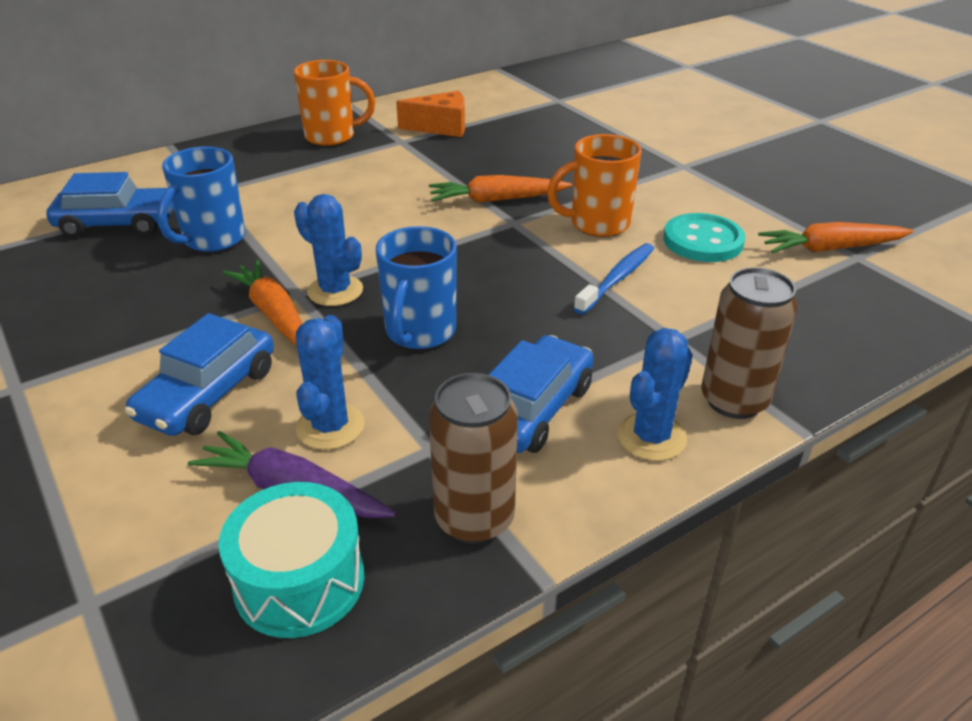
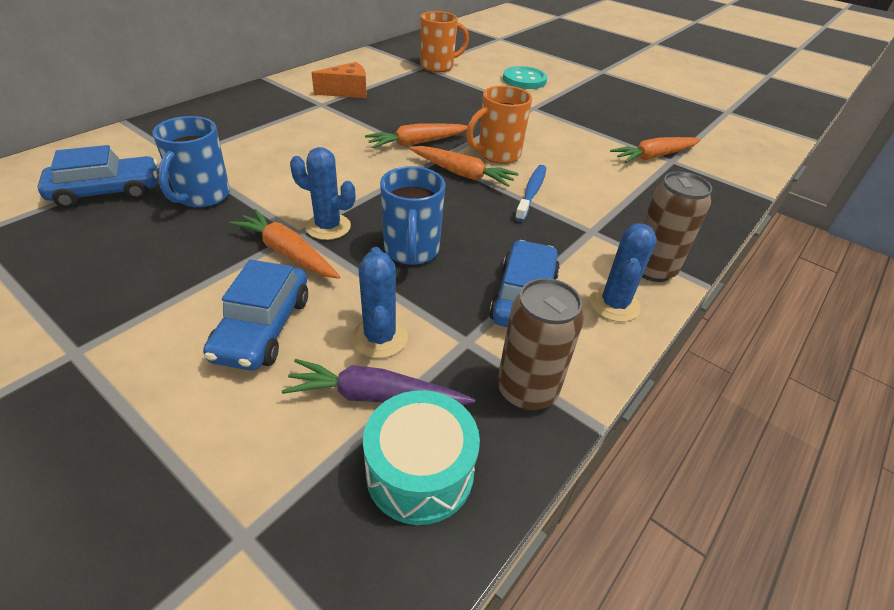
camera: 20 degrees left, 5 degrees up
orange mug [294,60,375,146] -> orange mug moved to [420,11,469,72]
turquoise button [664,213,745,262] -> turquoise button moved to [503,66,547,89]
none -> orange carrot [409,146,519,187]

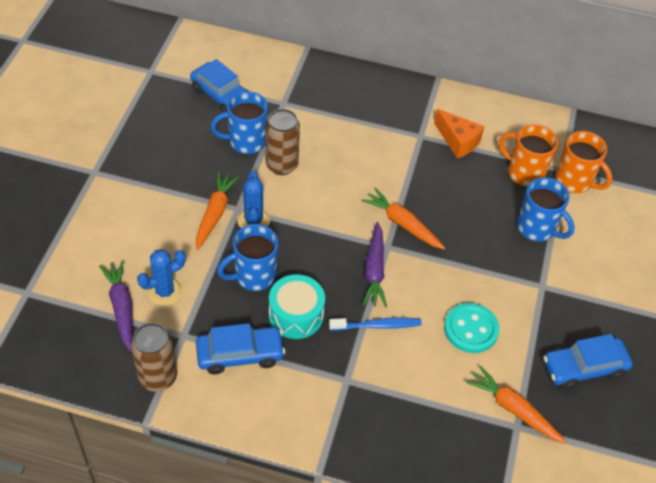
camera: 65 degrees right, 10 degrees up
blue car [203,259,308,371] -> blue car moved to [543,334,633,389]
turquoise drum [363,390,480,525] -> turquoise drum moved to [269,274,325,339]
orange carrot [409,146,519,187] -> purple carrot [362,222,387,307]
orange mug [466,85,532,164] -> orange mug moved to [499,124,558,187]
turquoise button [503,66,547,89] -> turquoise button moved to [444,303,499,353]
blue cactus [590,224,657,322] -> none
brown can [642,171,712,282] -> brown can moved to [265,109,300,175]
none -> blue mug [517,177,574,242]

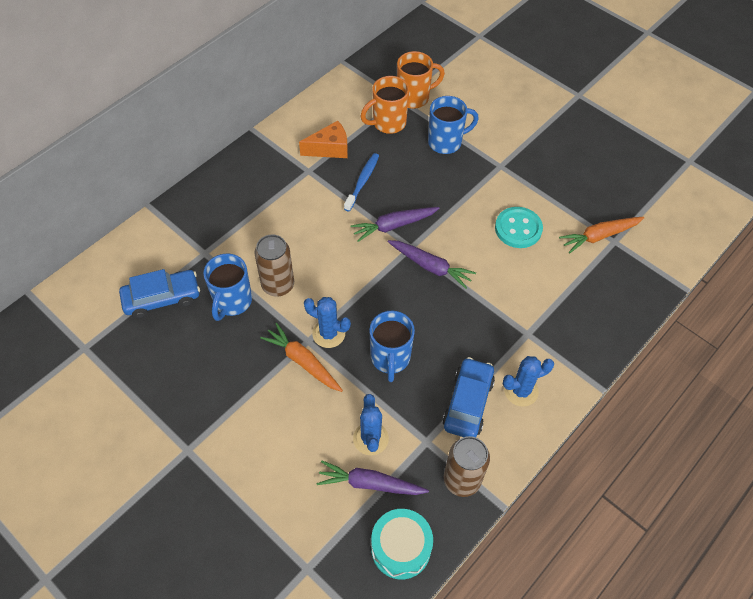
camera: 60 degrees left, 5 degrees up
turquoise drum [269,274,325,339] -> turquoise drum moved to [371,509,433,580]
blue toothbrush [329,317,422,331] -> blue toothbrush moved to [344,153,379,212]
orange carrot [361,187,445,249] -> purple carrot [350,207,440,242]
blue car [543,334,633,389] -> none
none -> blue cactus [503,356,554,407]

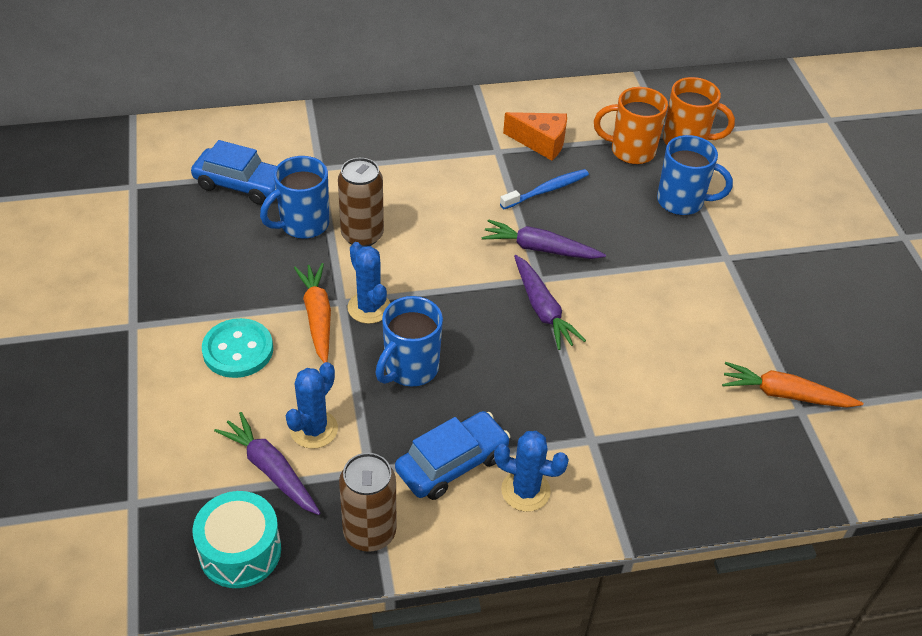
camera: 35 degrees right, 10 degrees down
turquoise button [495,207,543,248] -> turquoise button moved to [202,318,273,378]

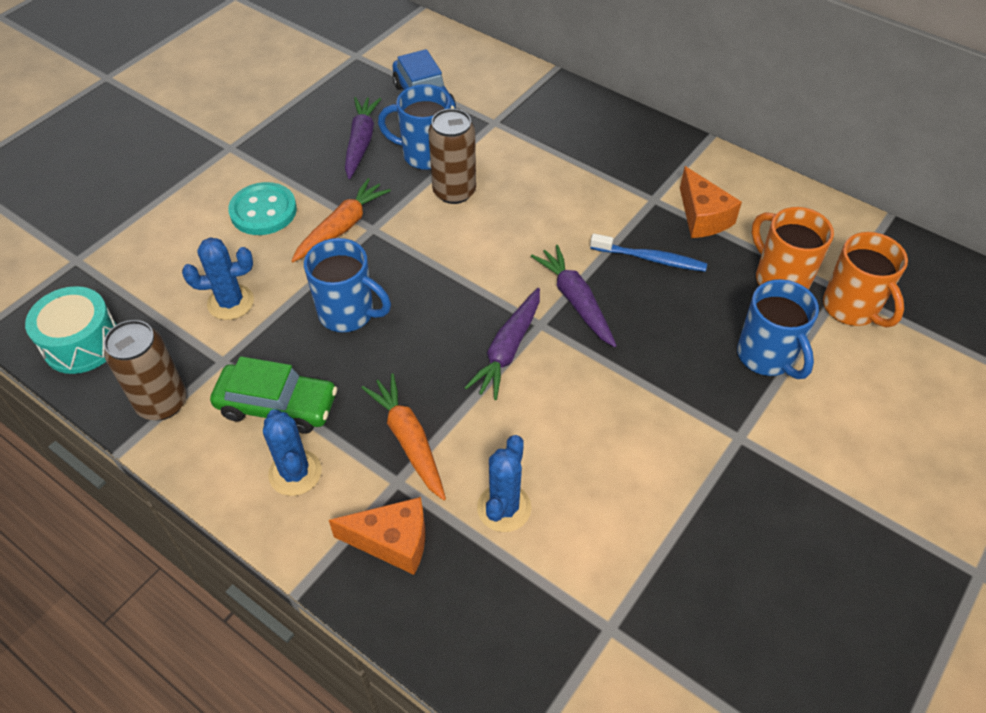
camera: 50 degrees right, 5 degrees up
purple carrot [214,412,321,515] -> purple carrot moved to [345,97,381,179]
blue cactus [347,242,390,324] -> blue cactus moved to [477,435,532,532]
blue mug [376,296,443,386] -> blue mug turned 150 degrees counterclockwise [304,238,391,332]
blue car [395,411,510,500] -> green car [210,356,337,434]
orange carrot [722,362,863,408] -> orange carrot moved to [362,373,446,500]
none -> orange cheese [329,497,425,575]

